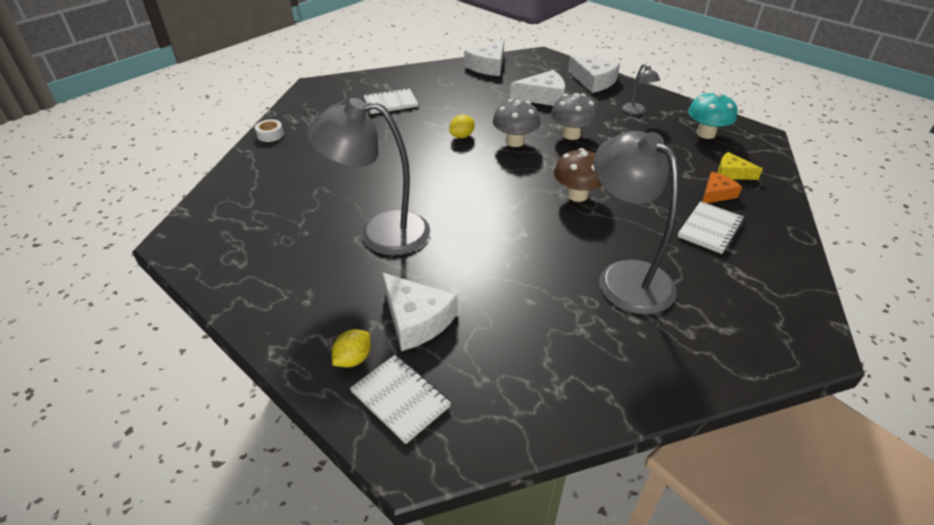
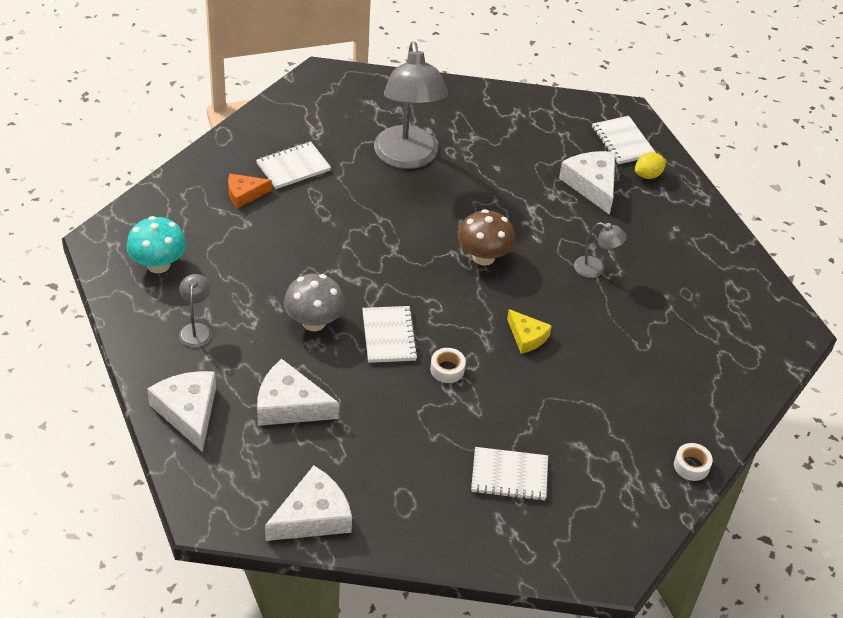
camera: 160 degrees left, 5 degrees up
grey lamp [307,98,430,255] -> grey lamp [574,222,627,278], size x0.44
yellow lemon [449,115,475,138] -> white tape [430,348,466,383]
grey mushroom [493,99,540,147] -> white notebook [362,306,418,363]
brown mushroom [554,148,603,202] -> brown mushroom moved to [458,209,515,266]
yellow cheese [717,152,763,180] -> yellow cheese moved to [507,309,552,354]

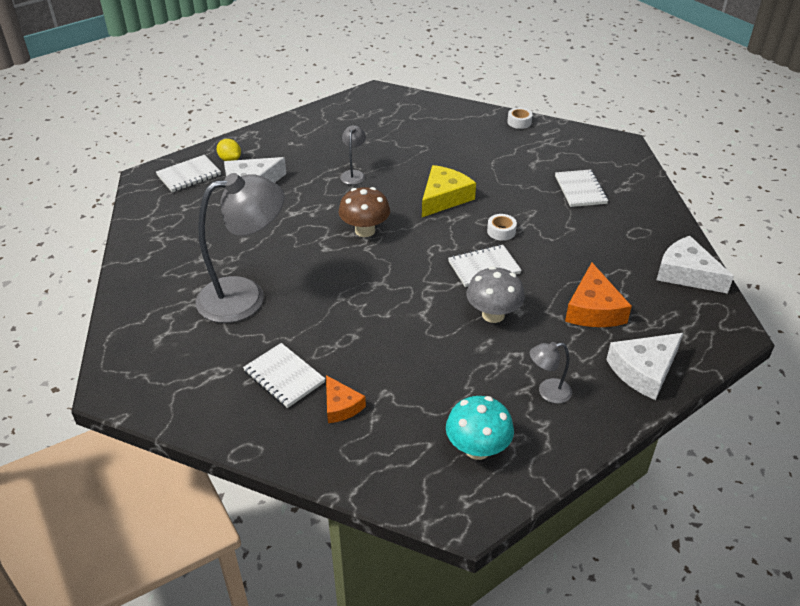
camera: 100 degrees left, 5 degrees down
white cheese [257,359,339,426] -> orange cheese [565,263,632,327]
yellow cheese [507,309,552,354] -> yellow cheese [422,165,476,217], size x1.62

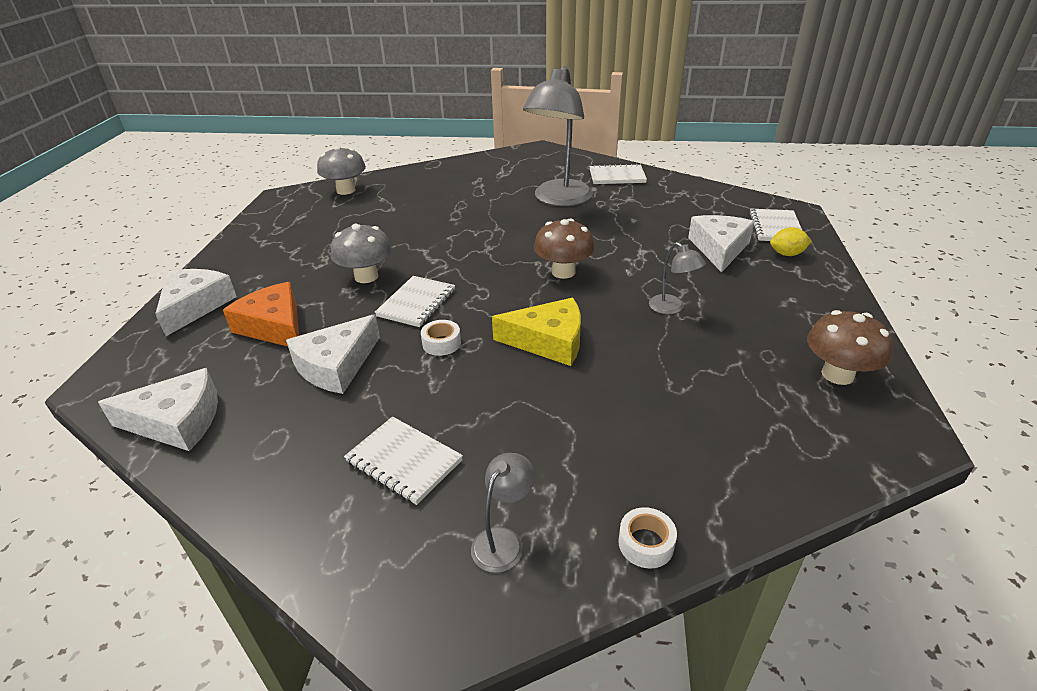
camera: 135 degrees right, 5 degrees down
white notebook [243,343,325,408] -> white notebook moved to [590,163,647,184]
orange cheese [326,375,366,423] -> none
yellow cheese [422,165,476,217] -> yellow cheese turned 75 degrees counterclockwise [492,298,581,366]
turquoise mushroom [446,396,514,460] -> none
grey lamp [530,342,572,404] -> grey lamp moved to [471,453,535,573]
none -> white cheese [286,314,380,394]
none -> grey mushroom [317,146,366,195]
none -> brown mushroom [807,310,893,385]

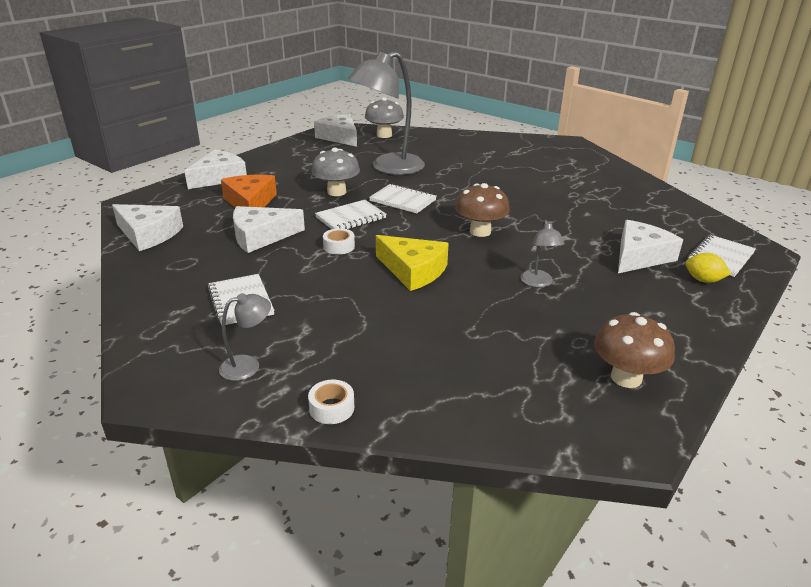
camera: 30 degrees right, 5 degrees down
grey lamp [523,66,593,206] -> grey lamp moved to [348,51,425,175]
white notebook [590,163,647,184] -> white notebook moved to [369,184,437,213]
none -> white cheese [314,114,357,147]

